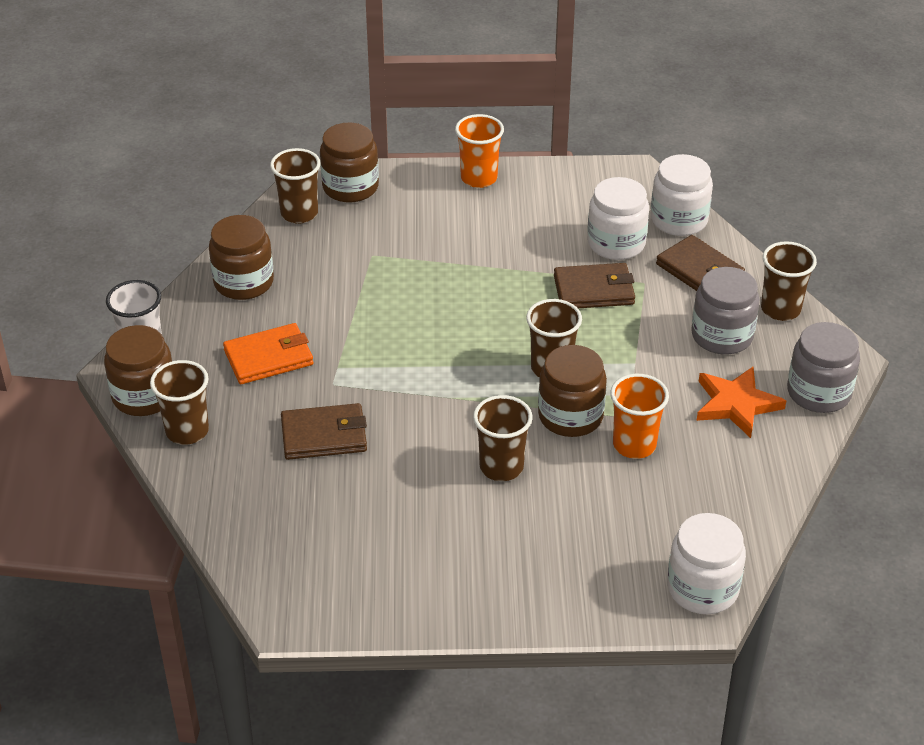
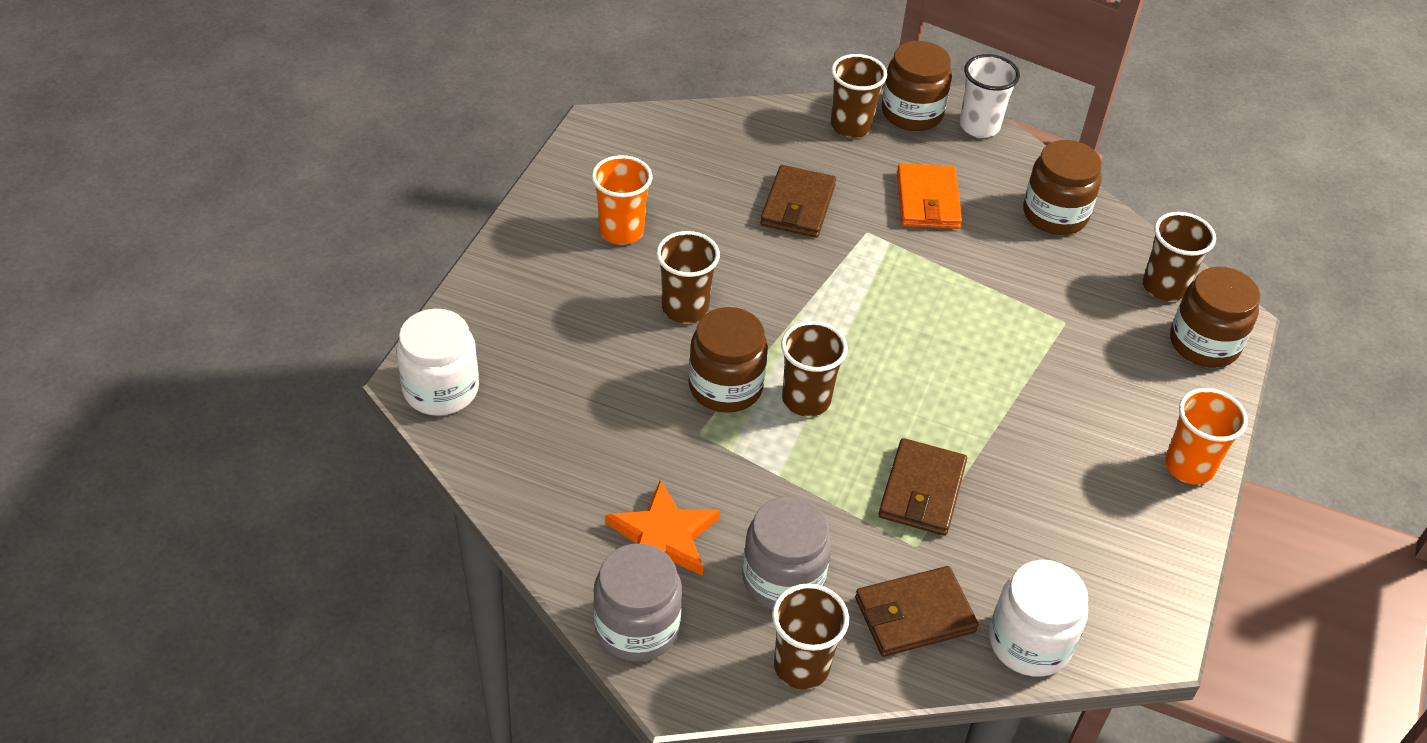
camera: 110 degrees right, 5 degrees up
white jar [587,177,649,260] -> none
orange cup [610,374,669,459] -> orange cup moved to [592,155,652,245]

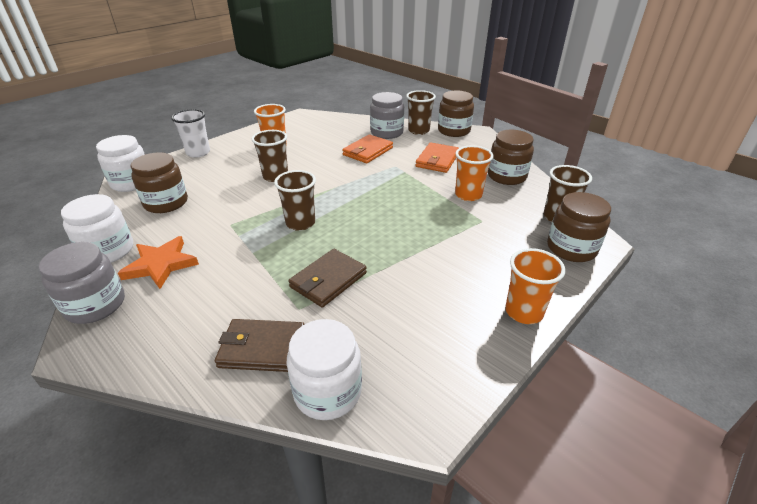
camera: 25 degrees right, 10 degrees down
brown jar [689,307,768,413] -> brown jar moved to [131,152,188,213]
grey jar [742,496,832,609] -> grey jar moved to [370,92,404,139]
brown wallet [760,165,836,238] -> orange wallet [342,134,393,163]
brown cup [772,583,849,689] -> none
white cup [960,54,1020,138] -> white cup moved to [171,109,210,158]
none -> white jar [61,194,133,263]
none -> orange cup [455,146,494,201]

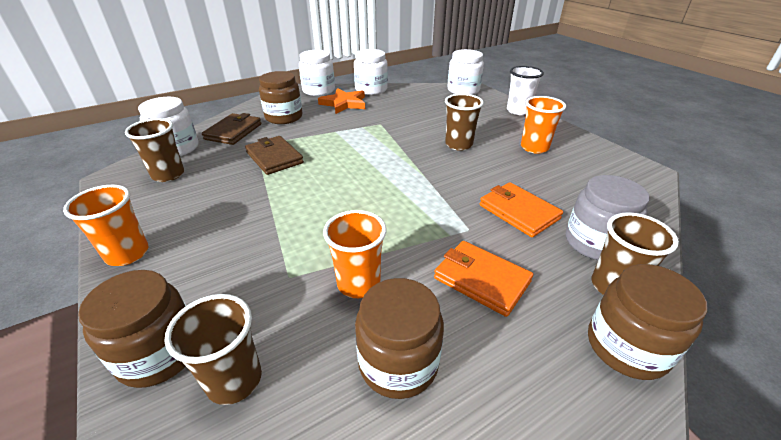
camera: 105 degrees right, 0 degrees up
grey jar [39,242,125,324] -> white jar [299,50,335,96]
brown jar [131,152,188,213] -> brown jar moved to [259,71,302,124]
brown cup [274,170,316,231] -> brown cup moved to [125,118,184,182]

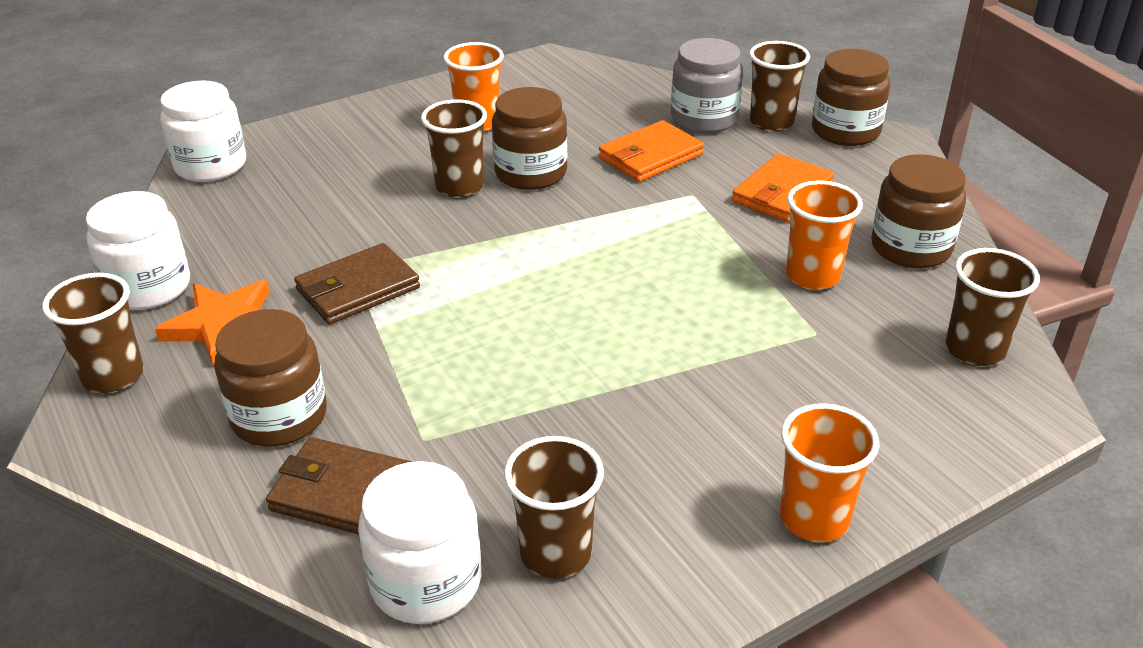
camera: 90 degrees left, 0 degrees up
brown jar [78,270,186,388] -> brown jar moved to [492,87,568,190]
brown wallet [245,136,304,175] -> brown wallet moved to [294,243,420,324]
white jar [299,50,335,96] -> brown cup [42,273,144,393]
white cup [507,66,544,115] -> none

